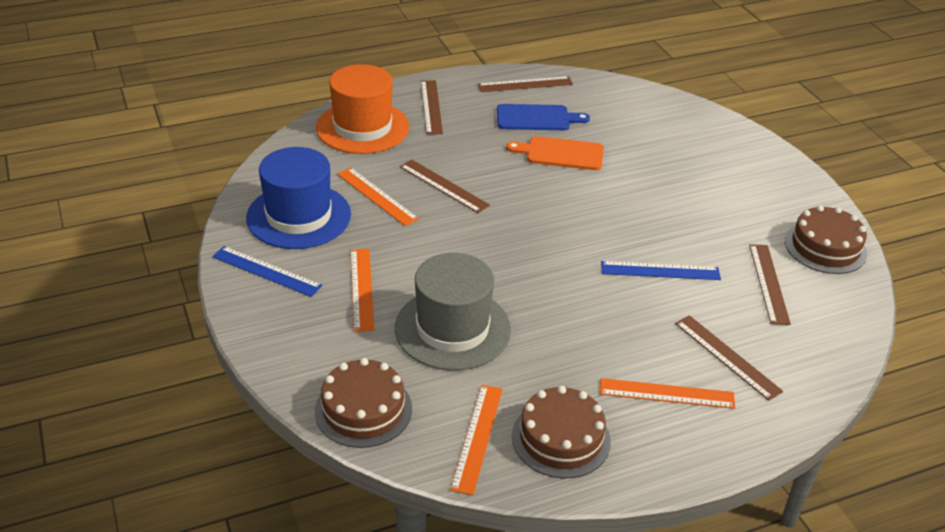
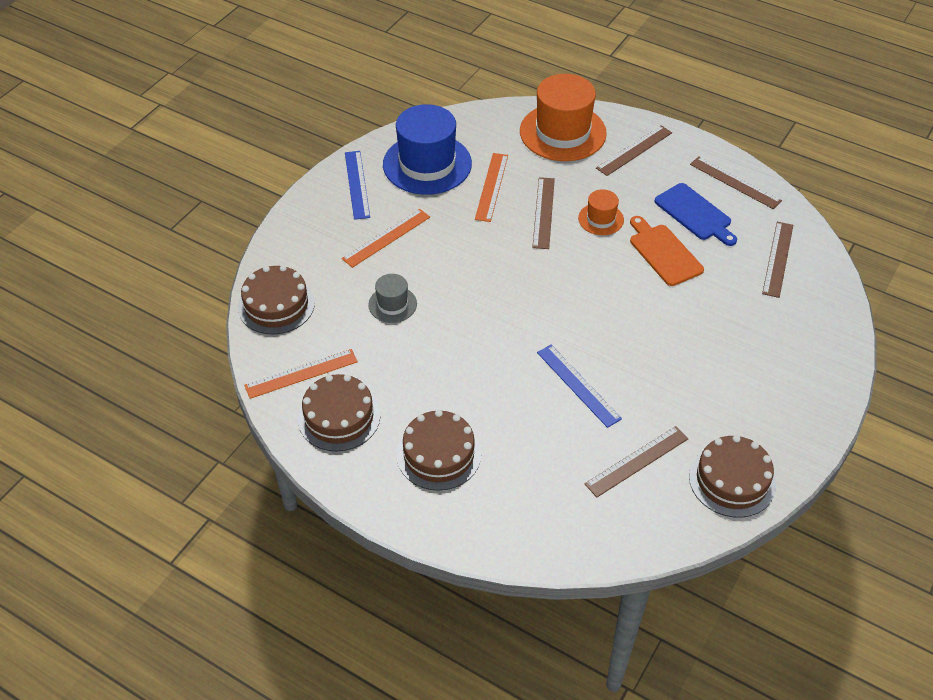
camera: 55 degrees right, 10 degrees up
grey hat [395,253,511,371] -> grey hat [368,274,417,323], size x0.49
orange ruler [600,378,735,409] -> brown cake [397,410,481,491]
brown ruler [675,315,783,401] -> brown ruler moved to [762,222,793,298]
none -> orange hat [578,189,624,235]

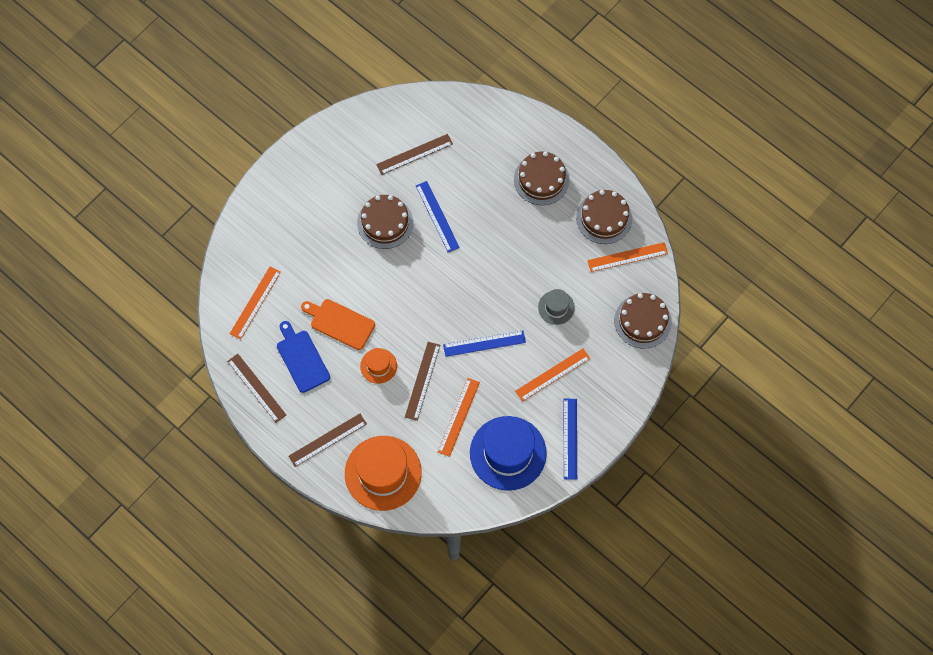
camera: 170 degrees left, 20 degrees up
orange cutting board [630,216,704,286] -> orange cutting board turned 135 degrees clockwise [301,299,375,350]
brown cake [689,435,776,518] -> brown cake moved to [357,195,413,249]
brown ruler [762,222,793,298] -> orange ruler [229,267,281,340]
none -> blue ruler [443,331,526,357]

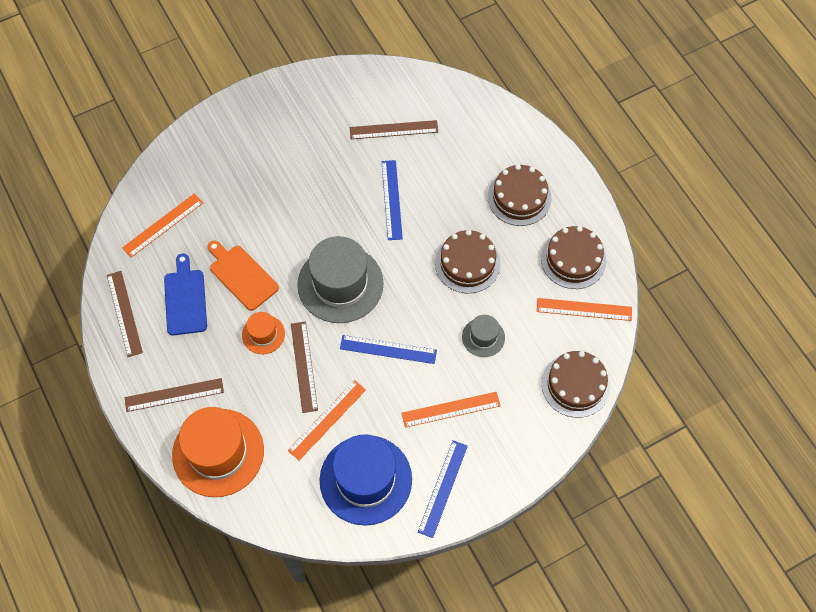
camera: 20 degrees right, 5 degrees down
brown cake [357,195,413,249] -> brown cake moved to [435,230,501,293]
brown ruler [405,342,440,421] -> brown ruler turned 45 degrees counterclockwise [291,321,318,413]
none -> grey hat [297,236,384,323]

